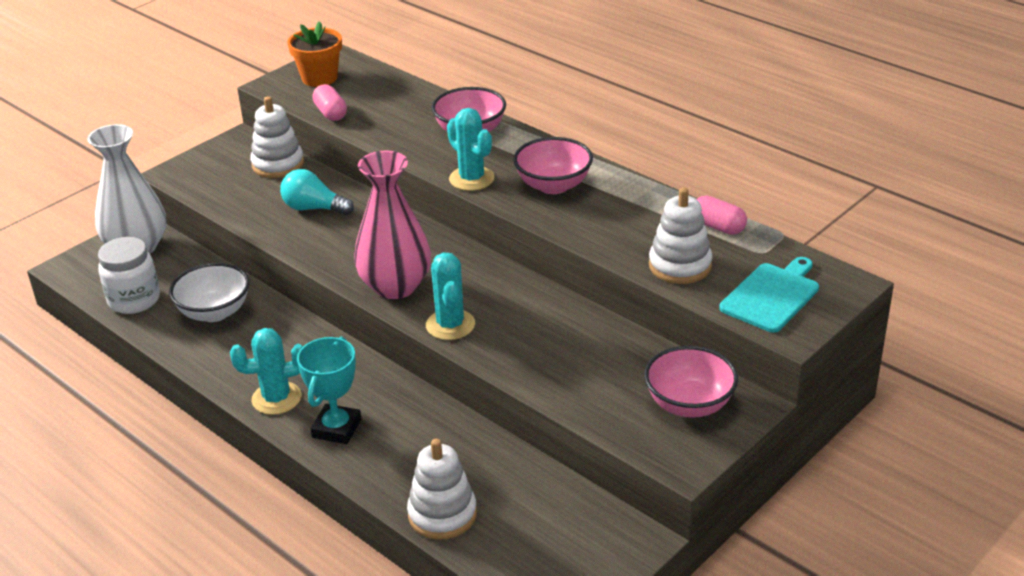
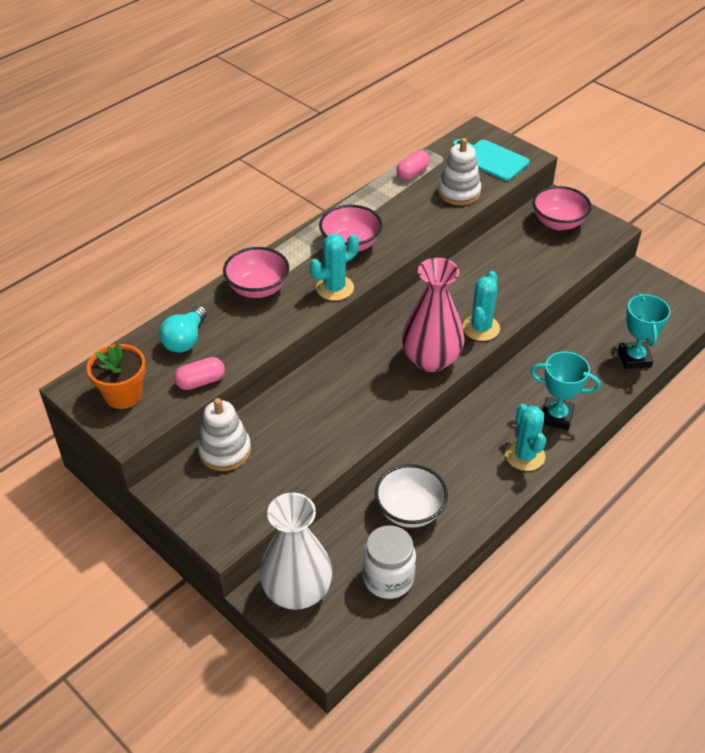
camera: 90 degrees left, 10 degrees up
turquoise light bulb [280,169,354,215] -> turquoise light bulb moved to [159,305,207,353]
white stacking toy [407,439,477,540] -> turquoise trophy [618,293,670,369]
turquoise cactus [426,252,475,340] -> turquoise cactus turned 60 degrees counterclockwise [462,271,500,341]

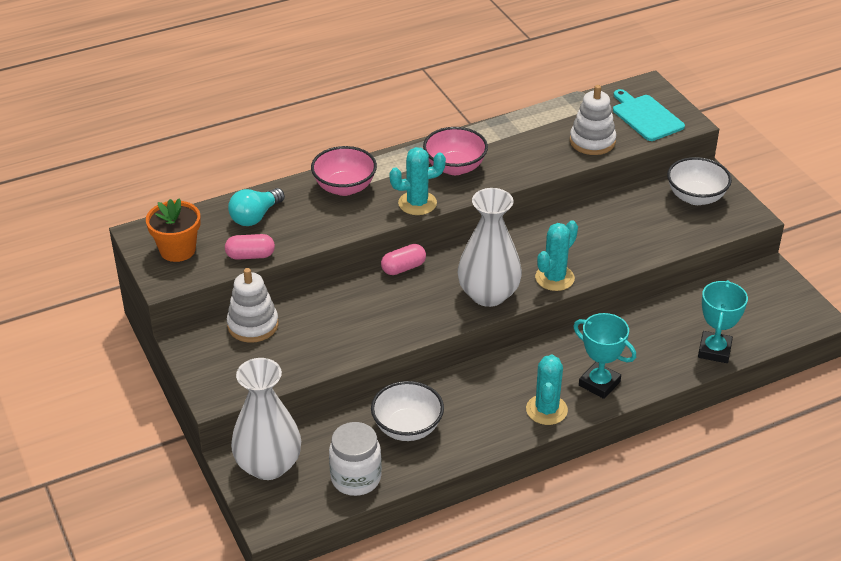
camera: 20 degrees right, 5 degrees down
pink capsule [396,150,430,180] -> pink capsule moved to [381,244,426,275]
pink vase [402,258,465,372] -> white vase [458,188,522,307]
pink bowl [533,186,592,230] -> white bowl [667,157,732,205]

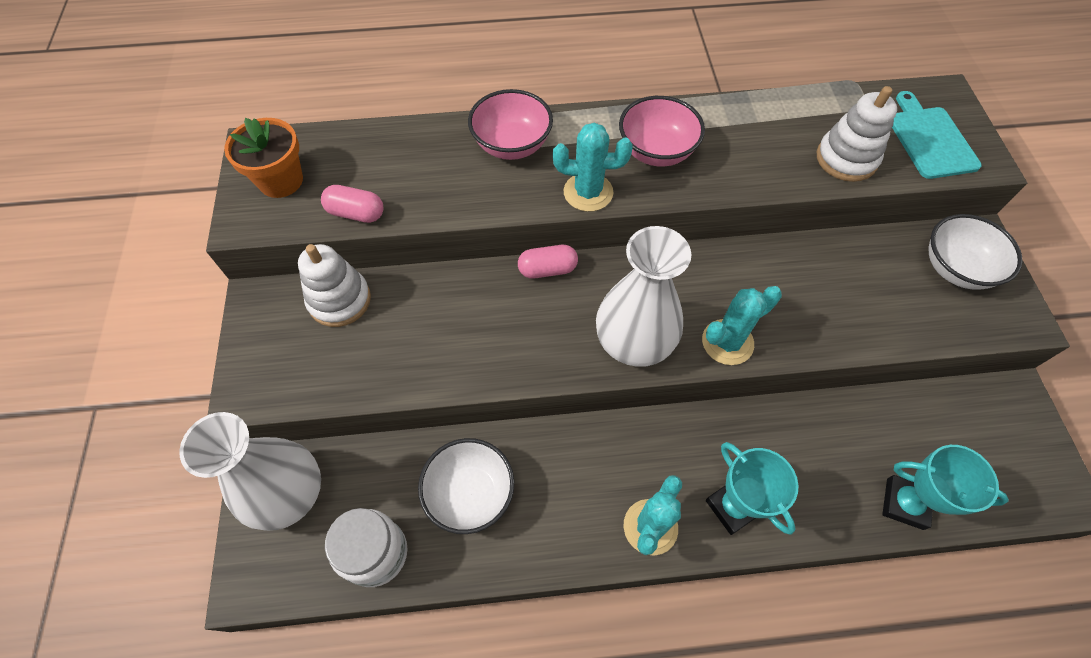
camera: 20 degrees right, 20 degrees up
turquoise light bulb [228,188,285,226] -> none
turquoise trophy [698,280,748,363] -> turquoise trophy turned 75 degrees clockwise [882,445,1009,530]

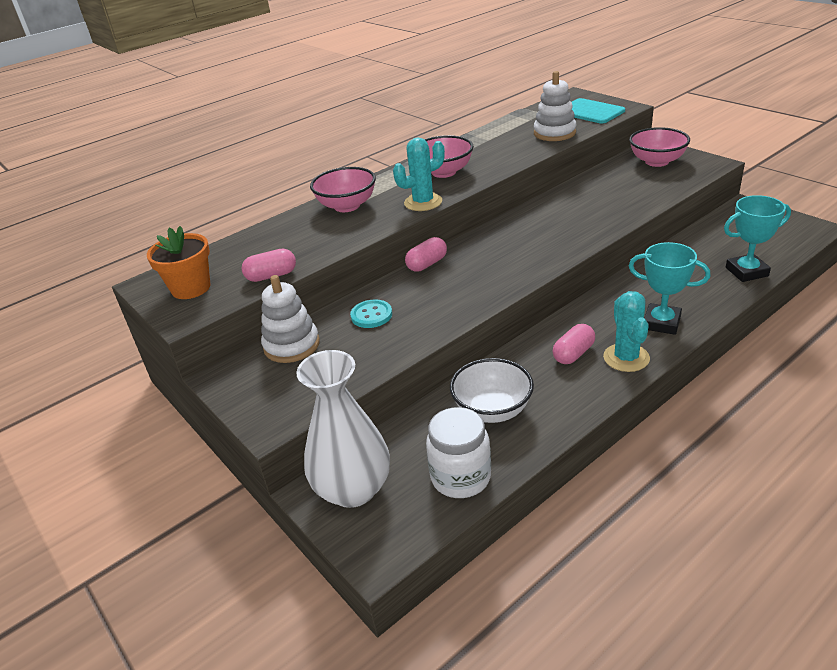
camera: 30 degrees left, 25 degrees down
white vase [596,226,691,367] -> none
turquoise cactus [702,286,782,365] -> none
white bowl [928,214,1023,290] -> pink bowl [629,127,690,167]
none -> turquoise button [350,299,392,328]
none -> pink capsule [552,324,595,364]

